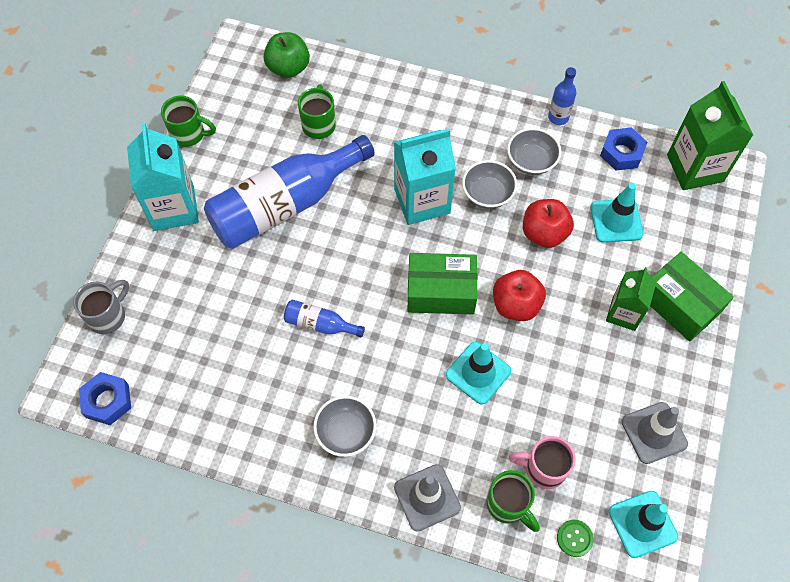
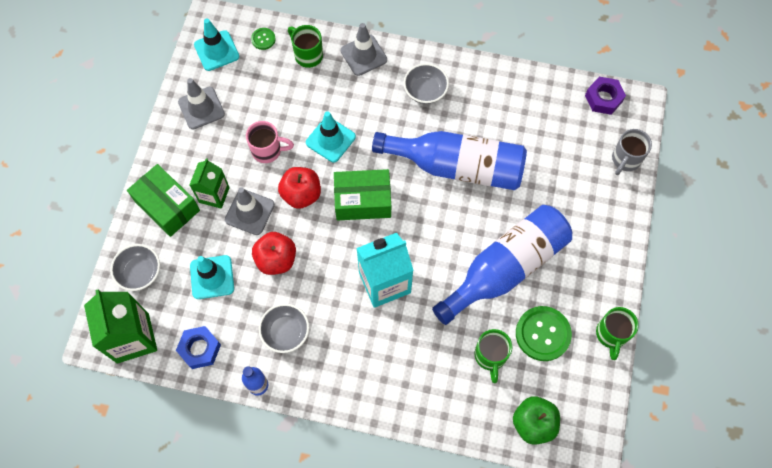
camera: 175 degrees right, 5 degrees up
blue nut [79,372,131,425] -> purple nut [585,77,626,115]
turquoise carton [127,123,199,231] -> none
green mug [161,95,216,147] -> green mug turned 90 degrees counterclockwise [596,307,639,360]
blue bottle [284,300,365,337] -> blue bottle [372,131,527,190], size x2.34
grey bowl [462,160,517,209] -> grey bowl moved to [110,244,160,291]
pink mug [509,436,576,489] -> pink mug moved to [246,121,294,163]
none -> grey traffic cone [225,187,275,235]
none -> green button [516,306,572,361]

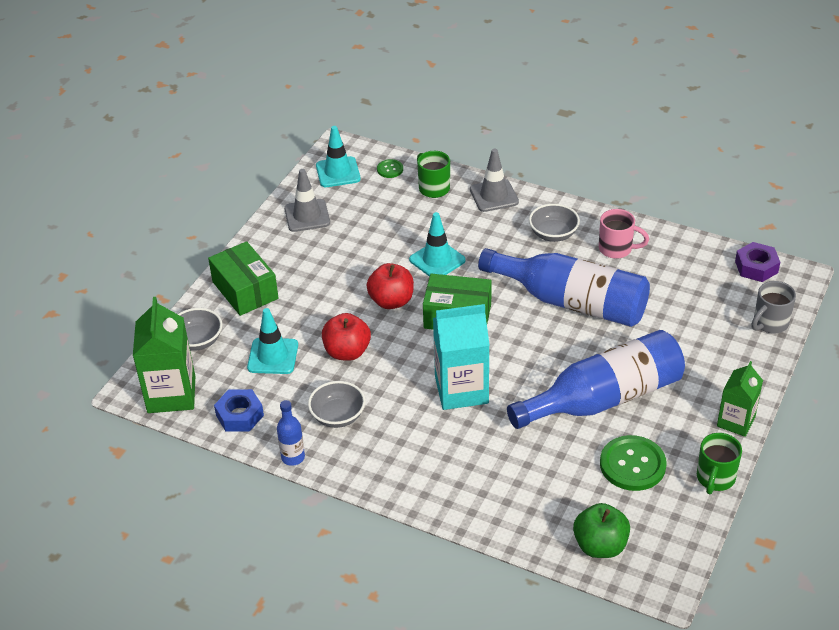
camera: 15 degrees right, 25 degrees down
green carton [190,158,230,209] -> green carton moved to [717,361,763,437]
grey traffic cone [225,187,275,235] -> none
pink mug [246,121,294,163] -> pink mug moved to [599,209,649,259]
green mug [474,329,512,383] -> none

